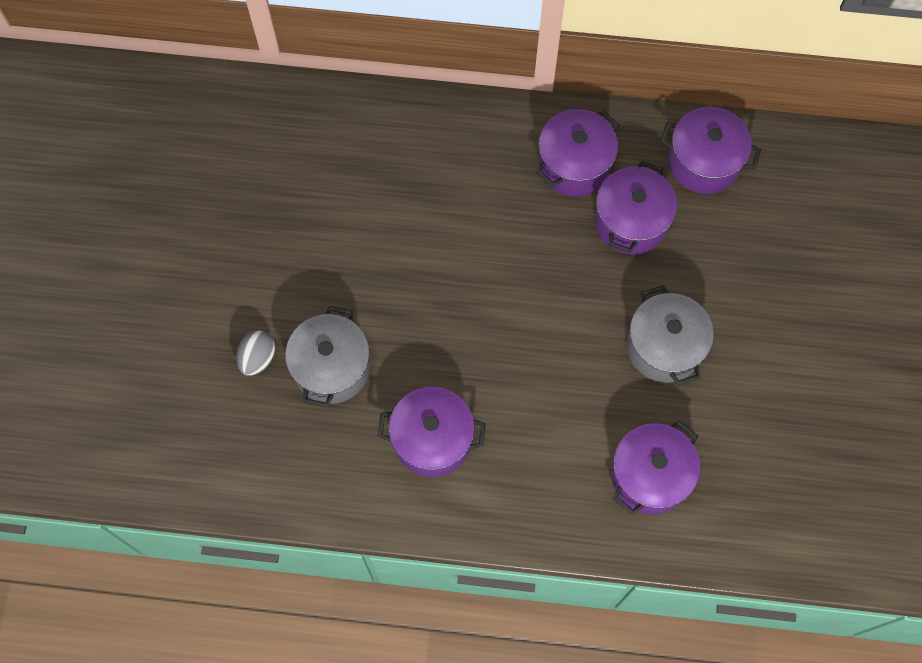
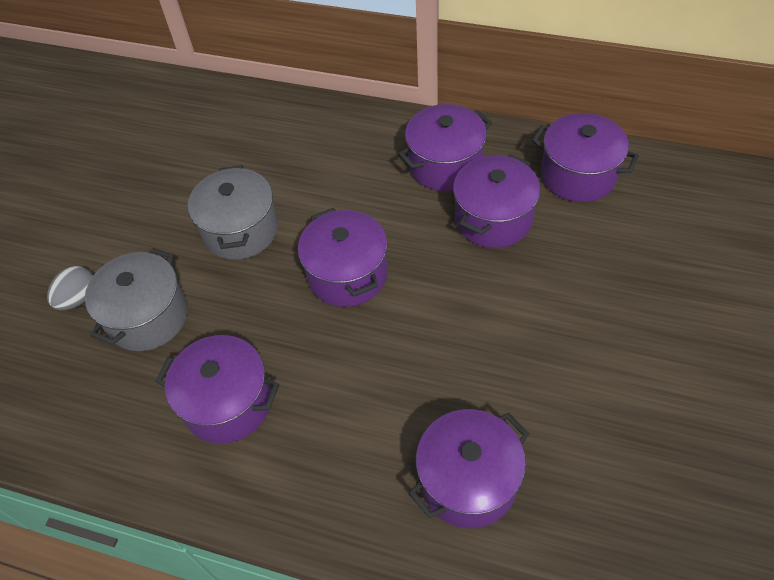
camera: 15 degrees right, 15 degrees down
grey pot [627,285,714,385] -> grey pot moved to [188,165,278,260]
none -> purple pot [298,208,388,307]

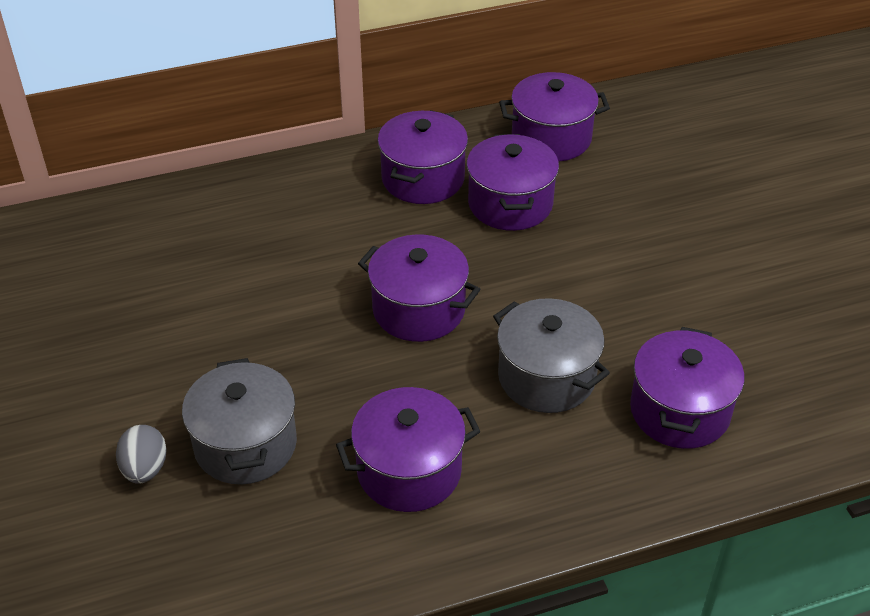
camera: 40 degrees left, 10 degrees down
grey pot [188,165,278,260] -> grey pot moved to [493,298,610,413]

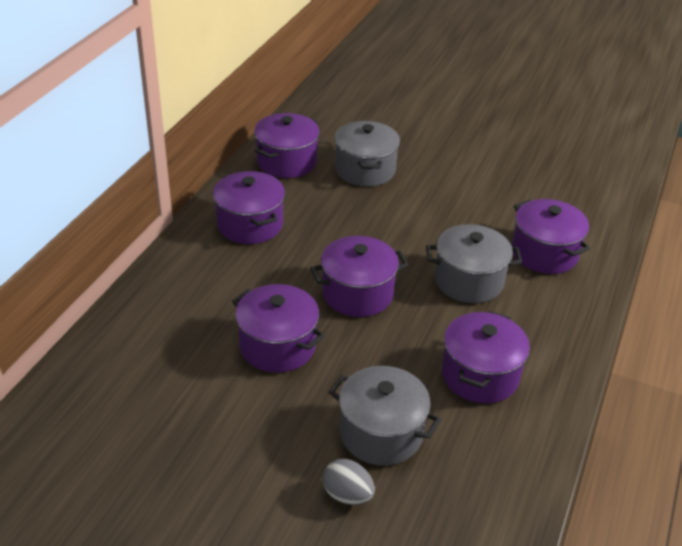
camera: 50 degrees left, 5 degrees down
purple pot [466,134,559,231] -> purple pot moved to [232,284,325,373]
none -> grey pot [334,121,400,187]

